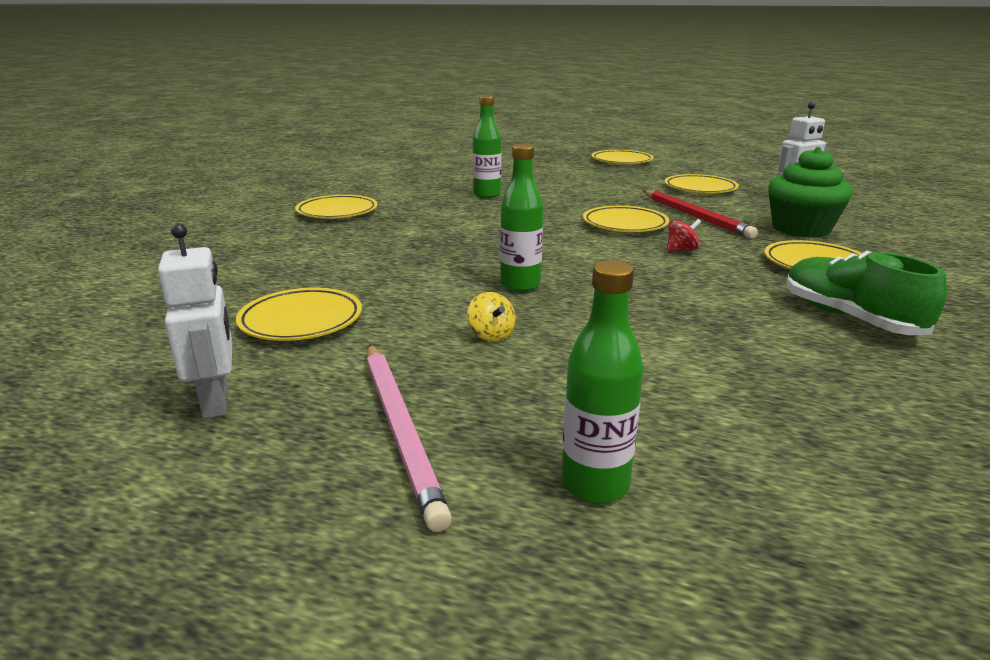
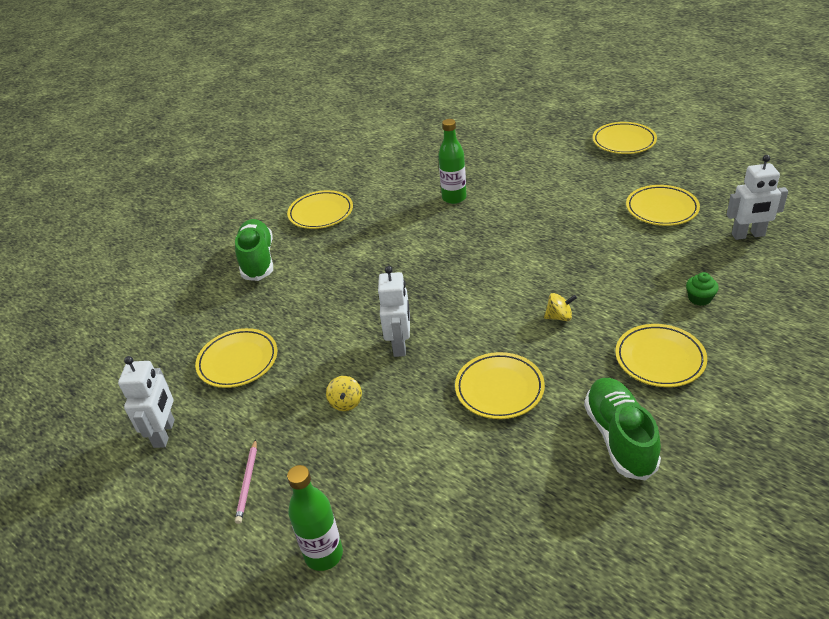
camera: 25 degrees right, 15 degrees up
pink pencil [367,345,452,532] -> pink pencil [235,439,257,524], size x0.52
green bottle [500,144,543,292] -> white robot [378,266,410,357]
yellow plate [583,206,669,232] -> yellow plate moved to [455,352,545,419]
red pencil [643,190,758,239] -> none
red spinning top [667,219,701,252] -> yellow spinning top [544,293,577,321]
green cupcake [768,147,853,238] -> green cupcake [686,272,719,306], size x0.43
none -> green shoe [235,219,273,281]

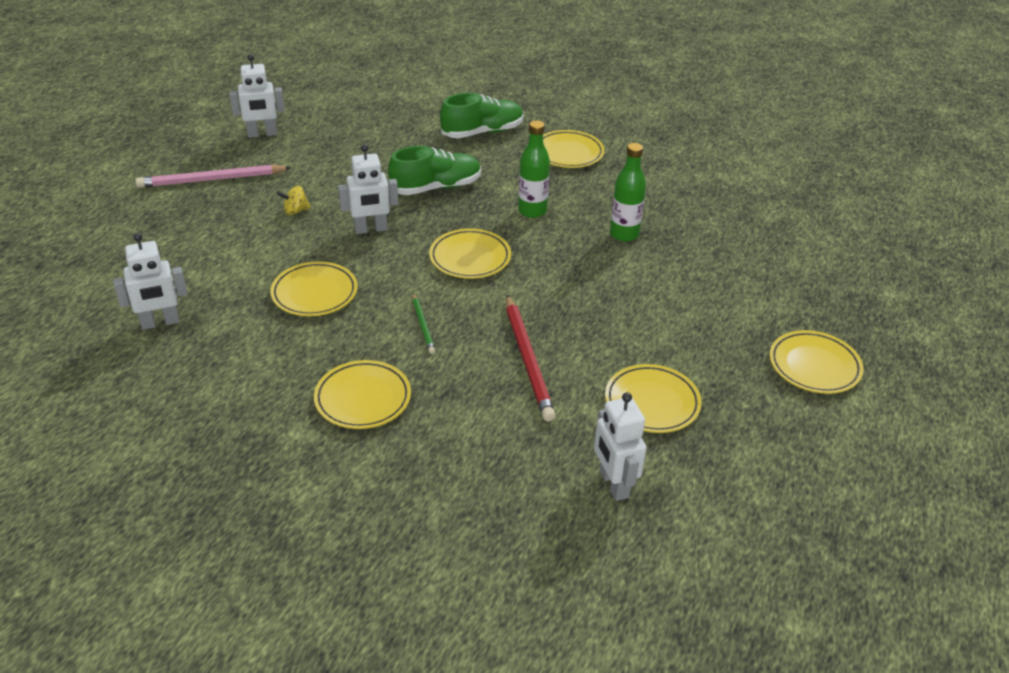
camera: 70 degrees right, 0 degrees up
yellow plate [195,328,277,388] -> yellow plate moved to [429,229,511,279]
pink pencil [235,439,257,524] -> pink pencil [135,164,292,188], size x1.93
green bottle [287,465,343,571] -> green bottle moved to [518,121,550,218]
yellow spinning top [544,293,577,321] -> green pencil [413,293,435,354]
green shoe [584,378,661,481] -> green shoe moved to [388,146,481,195]
green cupcake [686,272,719,306] -> none
none -> white robot [113,233,187,330]
none -> red pencil [506,295,556,421]

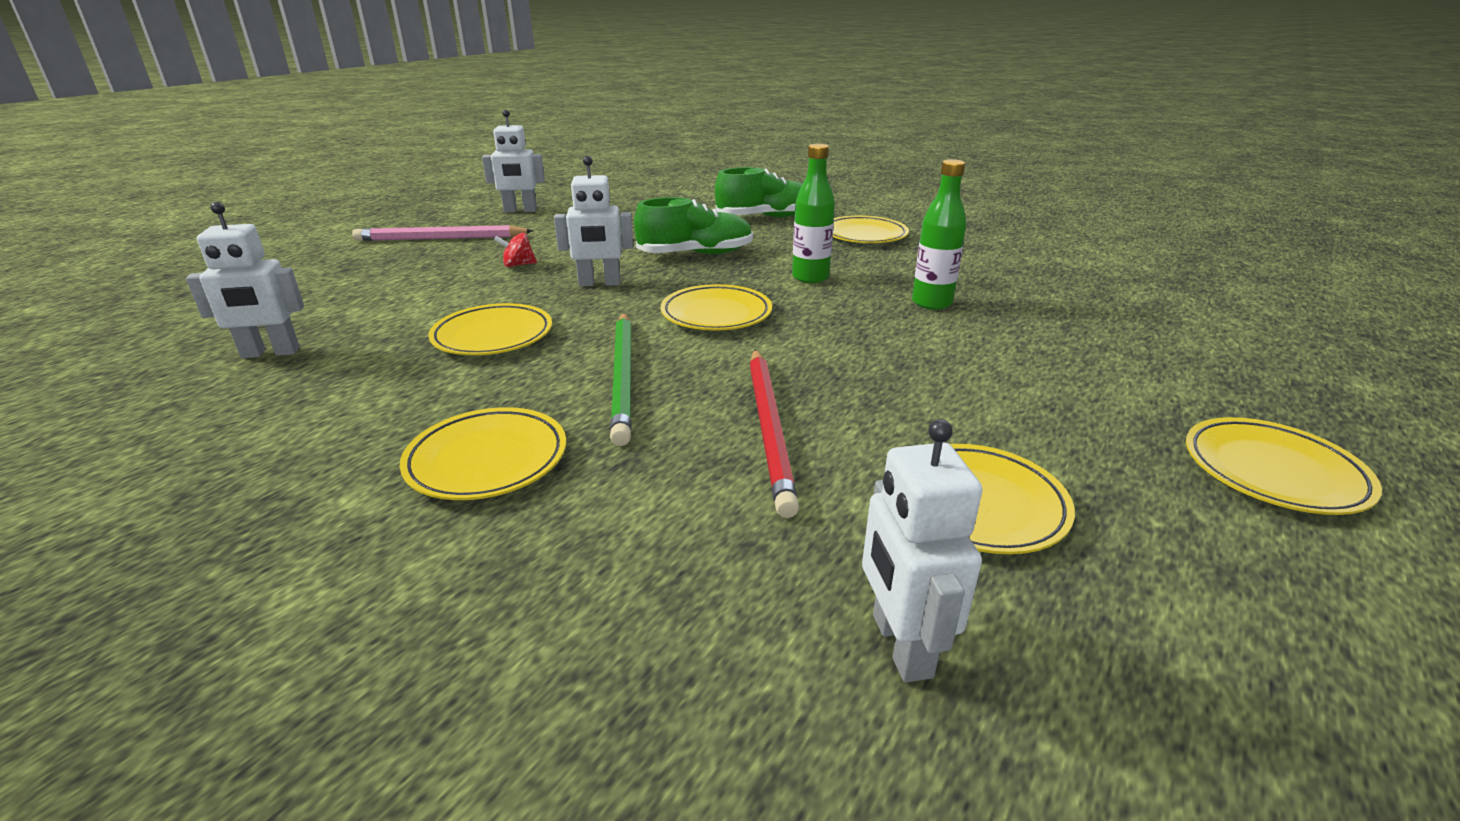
camera: 10 degrees right, 10 degrees down
yellow spinning top [277,186,311,215] -> red spinning top [494,233,537,267]
green pencil [413,293,435,354] -> green pencil [610,313,632,446], size x1.93

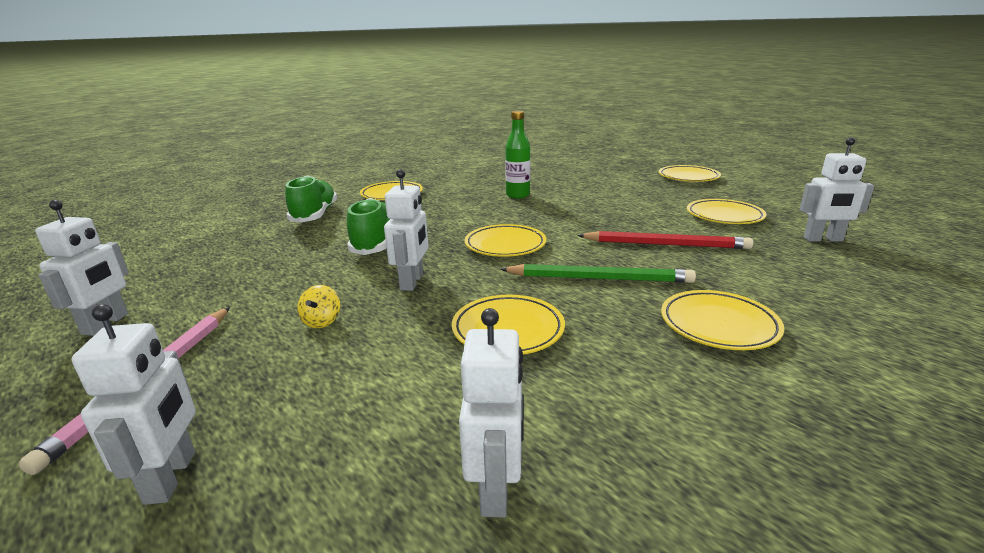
camera: 75 degrees left, 5 degrees down
red spinning top [494,233,537,267] -> yellow spinning top [297,285,340,328]
green bottle [792,144,835,283] -> none
none -> white robot [71,304,196,505]

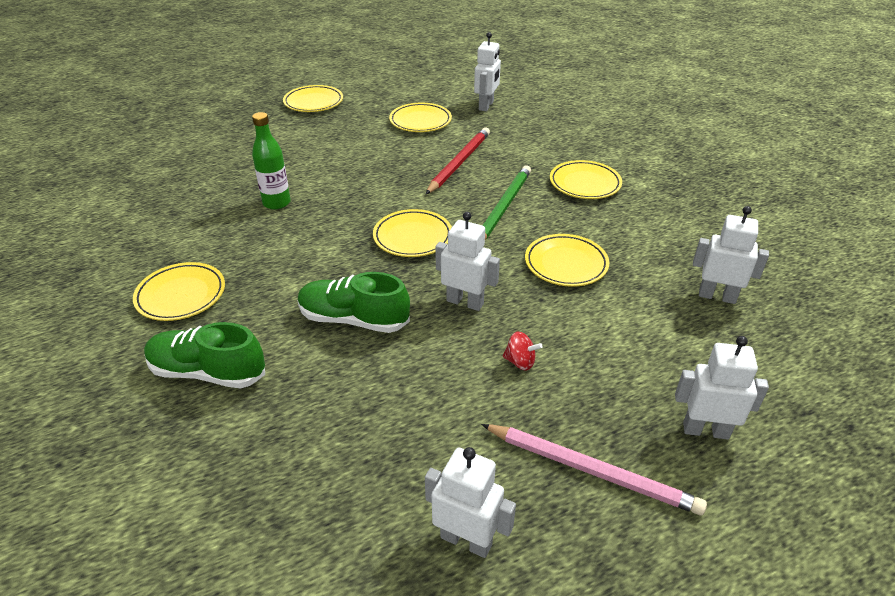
camera: 75 degrees left, 15 degrees up
yellow spinning top [297,285,340,328] -> red spinning top [502,332,543,370]

